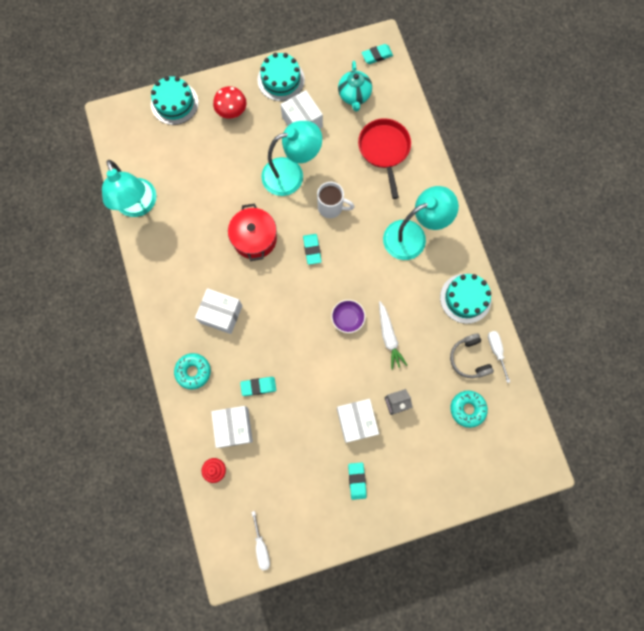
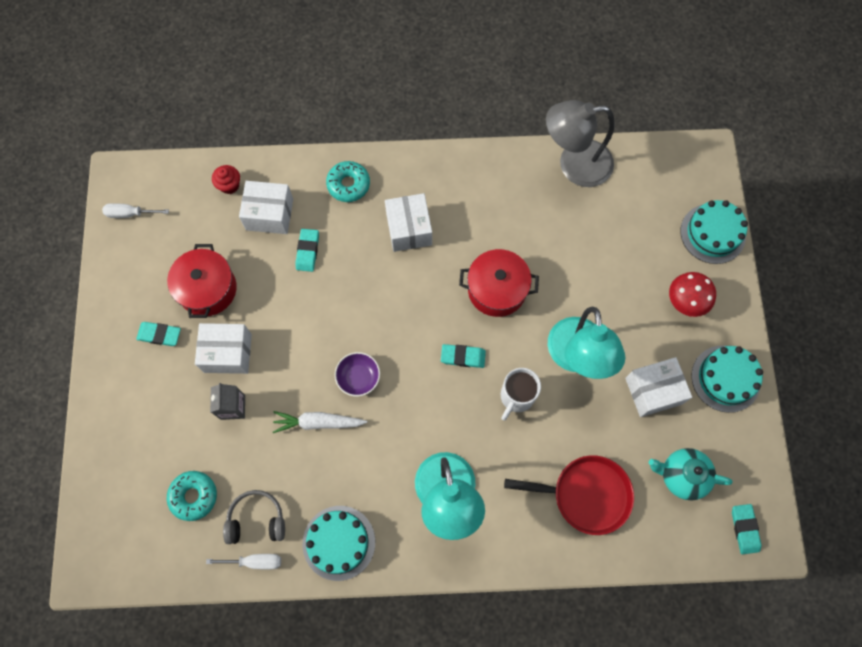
camera: 105 degrees right, 5 degrees down
turquoise lamp [102,160,156,217] -> grey lamp [546,100,615,187]
white box [195,288,243,334] -> white box turned 45 degrees counterclockwise [385,193,432,252]
none -> red pot [167,244,237,318]

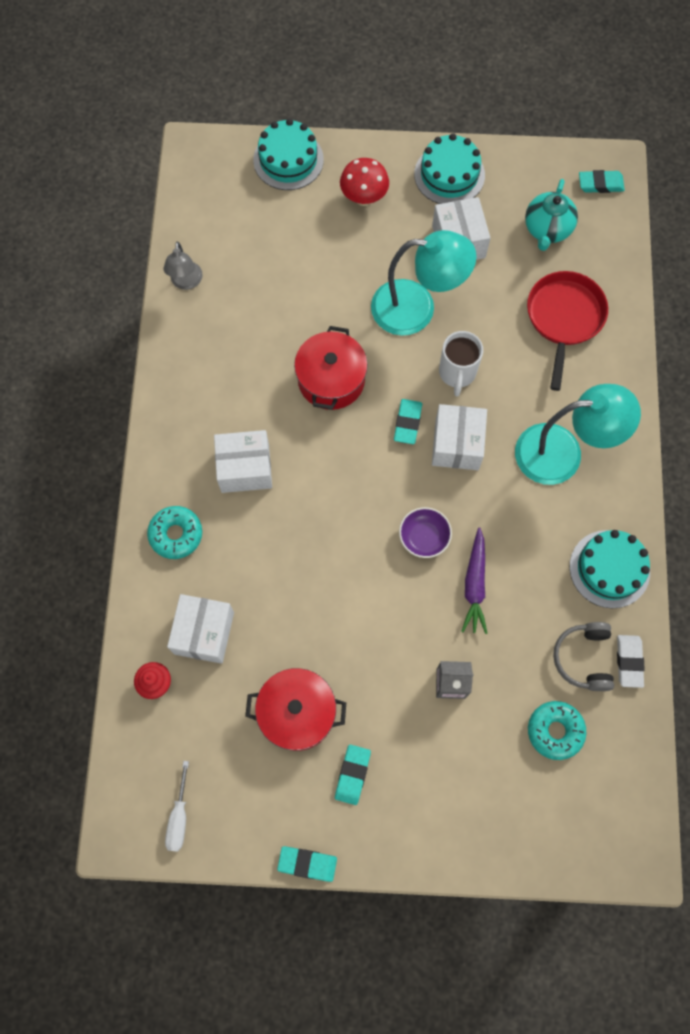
camera: 85 degrees left, 0 degrees up
white box [195,323,252,374] -> white box moved to [432,404,487,470]
white screwdriver [206,554,281,570] -> white eraser [617,635,645,688]
white carrot [273,411,367,433] -> purple carrot [461,528,488,634]
turquoise eraser [295,229,319,272] -> turquoise eraser moved to [277,846,337,882]
white mug [501,368,541,421] -> white mug turned 60 degrees clockwise [439,331,483,397]
grey lamp [546,100,615,187] -> grey lamp [164,242,203,290], size x0.52

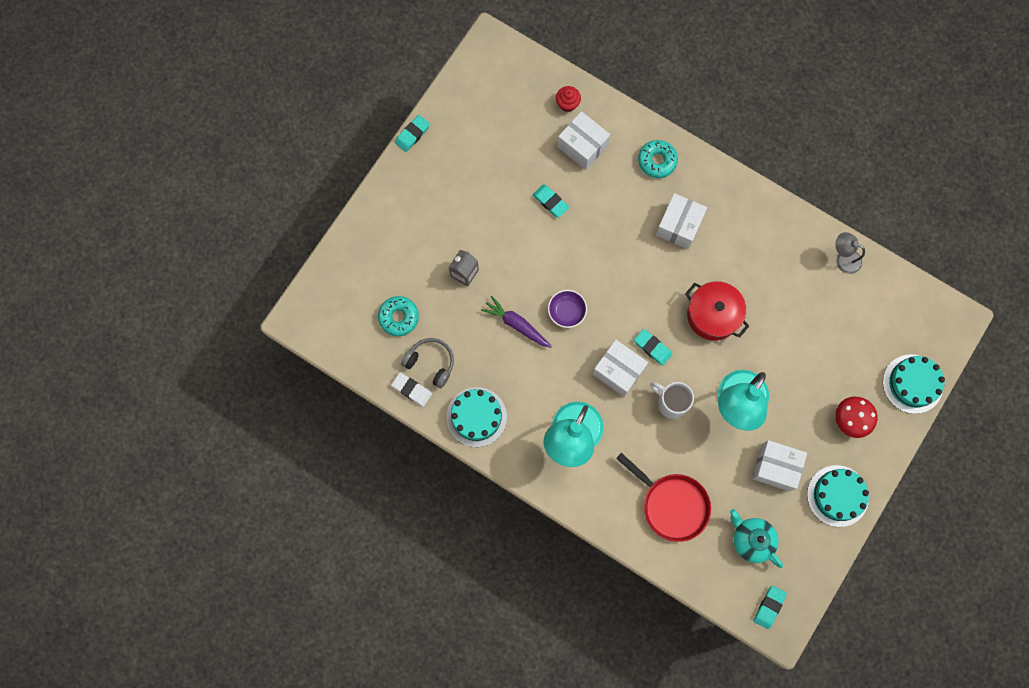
camera: 120 degrees right, 5 degrees up
white screwdriver [165,761,189,852] -> none
red pot [245,668,346,751] -> none
turquoise eraser [335,744,371,805] -> turquoise eraser moved to [533,184,570,218]

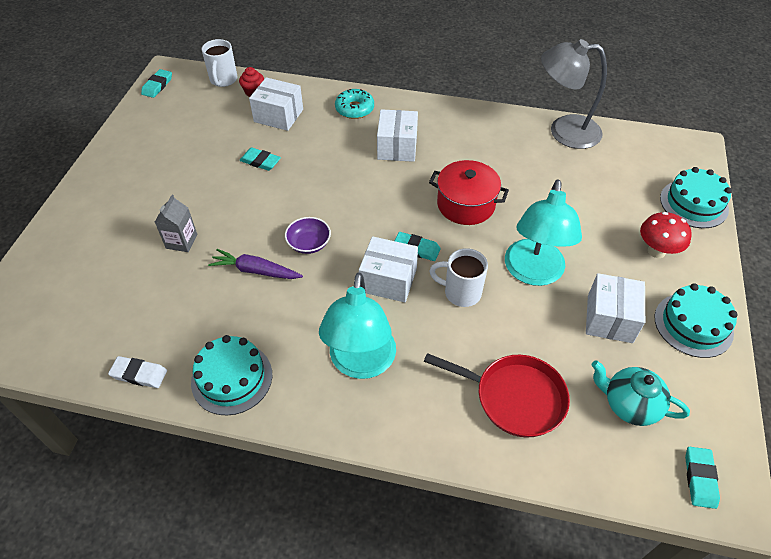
camera: 20 degrees left, 25 degrees down
turquoise donut [378,296,419,336] -> none
turquoise eraser [395,115,430,152] -> turquoise eraser moved to [141,69,172,98]
grey headphones [401,338,454,388] -> none
white box [752,440,807,491] -> white box turned 75 degrees counterclockwise [586,273,645,343]
grey lamp [836,232,865,274] -> grey lamp [541,39,607,149], size x1.94
none -> white mug [201,39,237,87]

